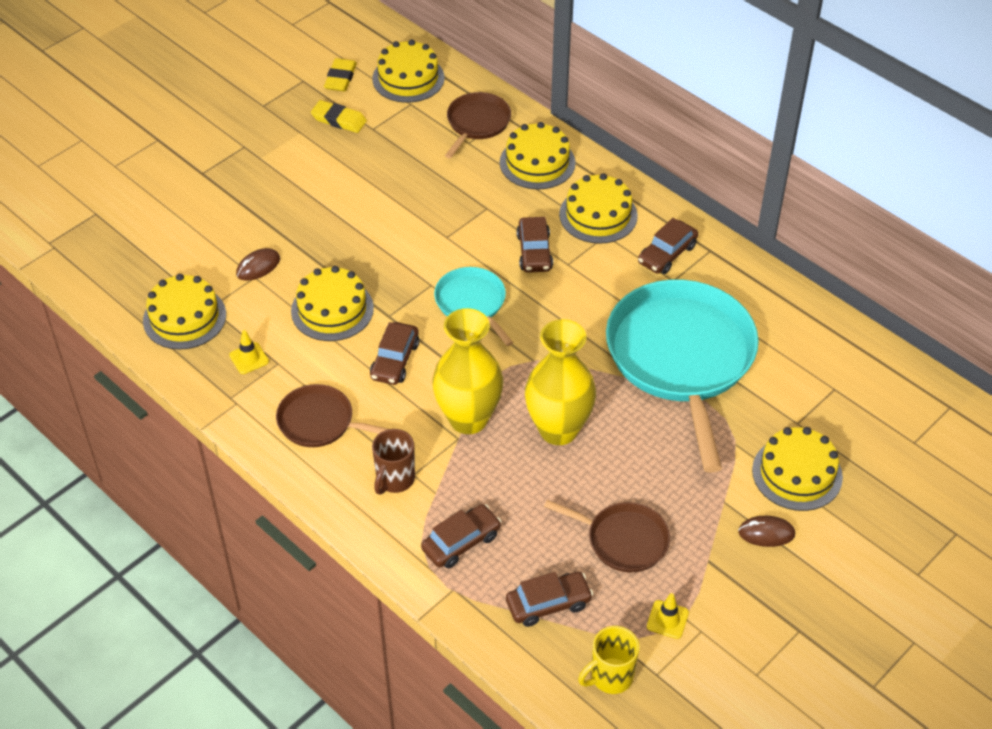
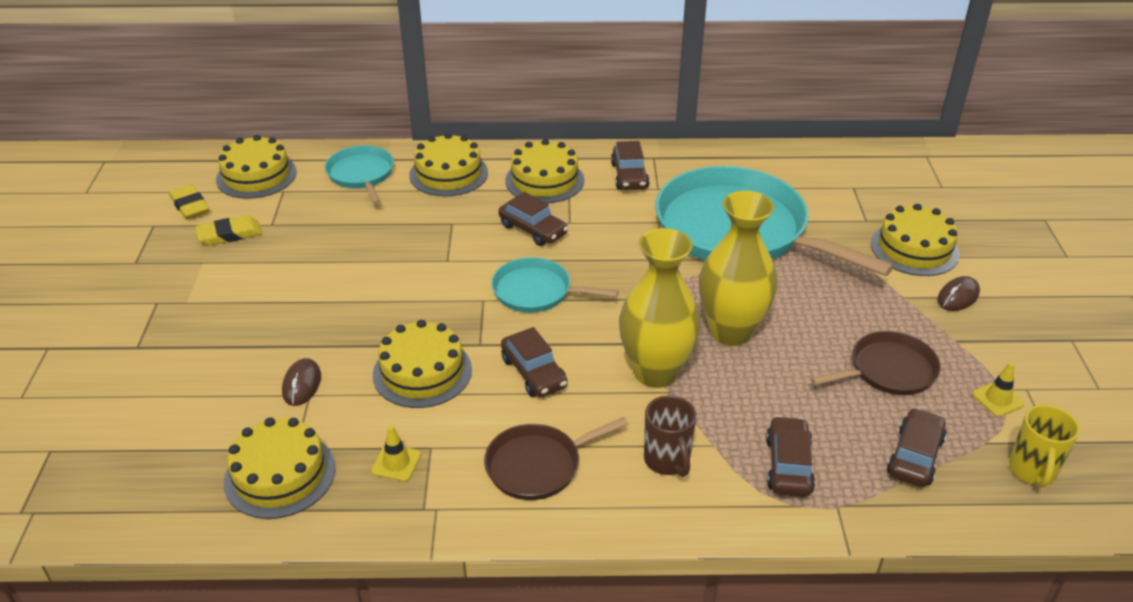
camera: 45 degrees left, 10 degrees down
brown pan [445,92,511,158] -> turquoise pan [325,146,394,204]

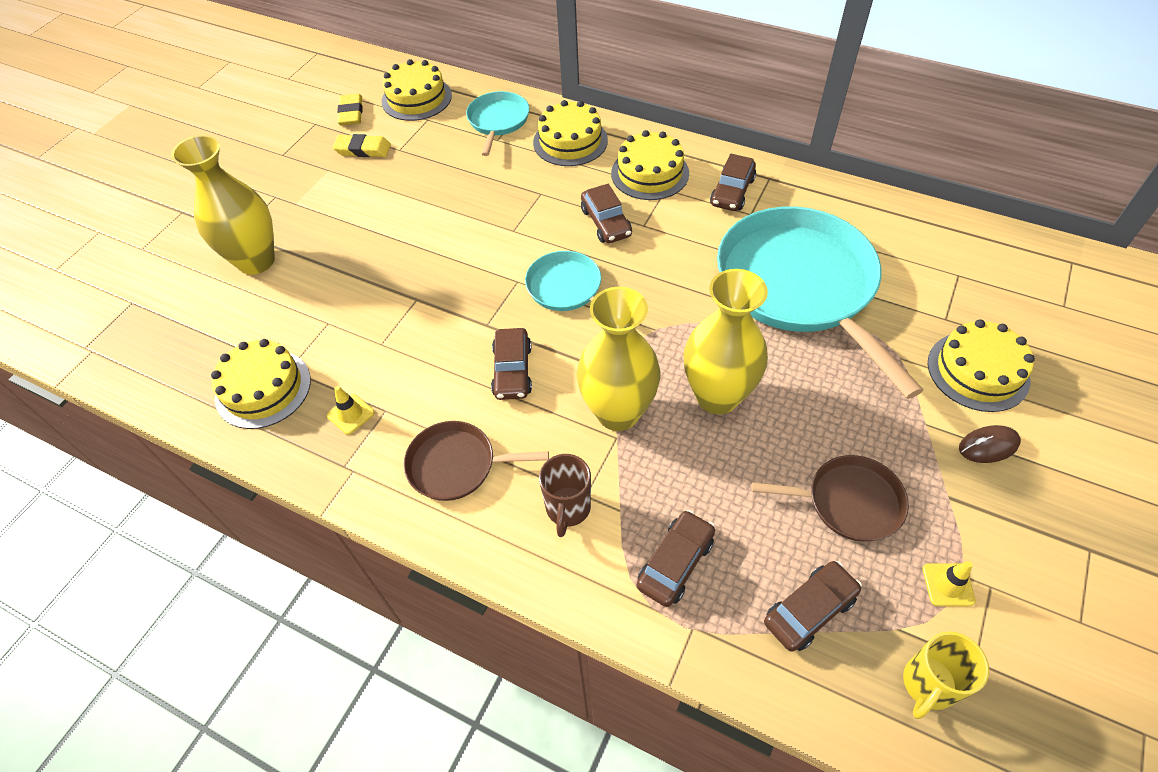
camera: 30 degrees right, 15 degrees up
brown mouse [282,358,321,406] -> none
yellow cake [373,320,472,408] -> none
none -> yellow vase [171,135,275,275]

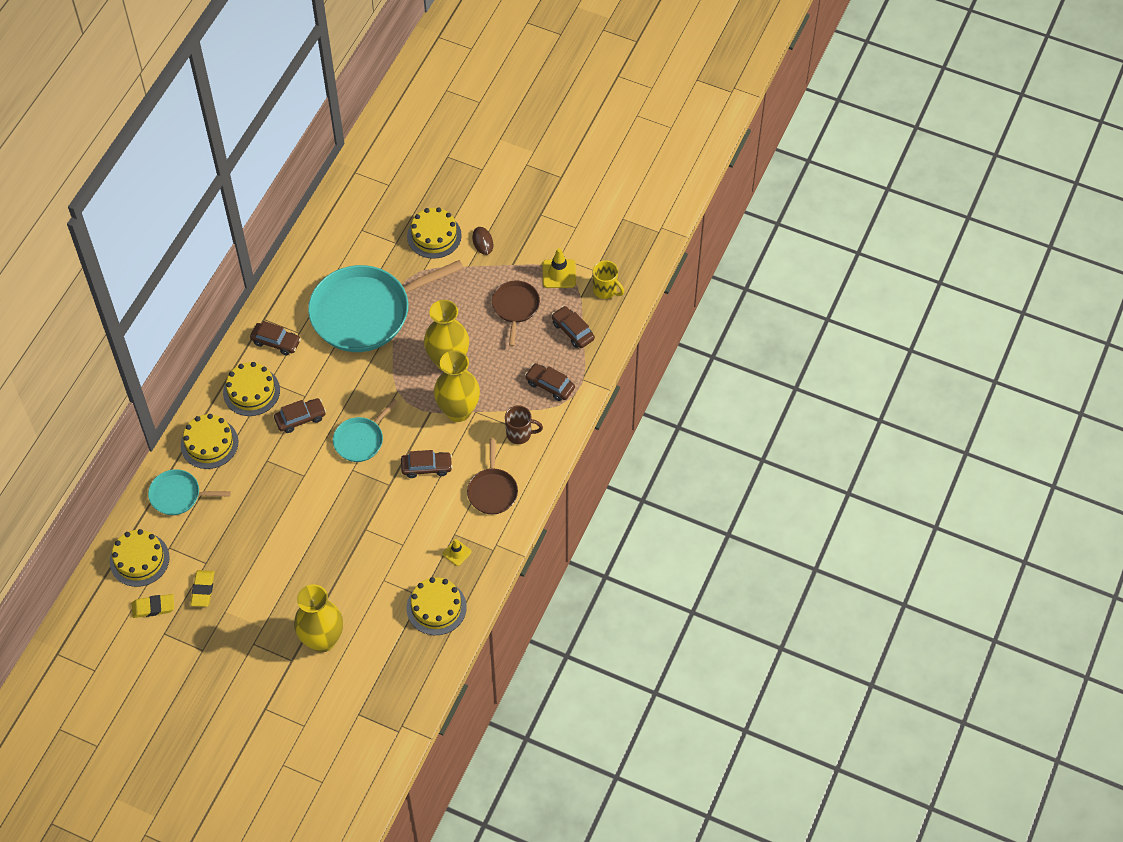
camera: 95 degrees left, 5 degrees up
yellow traffic cone [923,561,976,606] -> yellow traffic cone [543,248,576,288], size x1.60

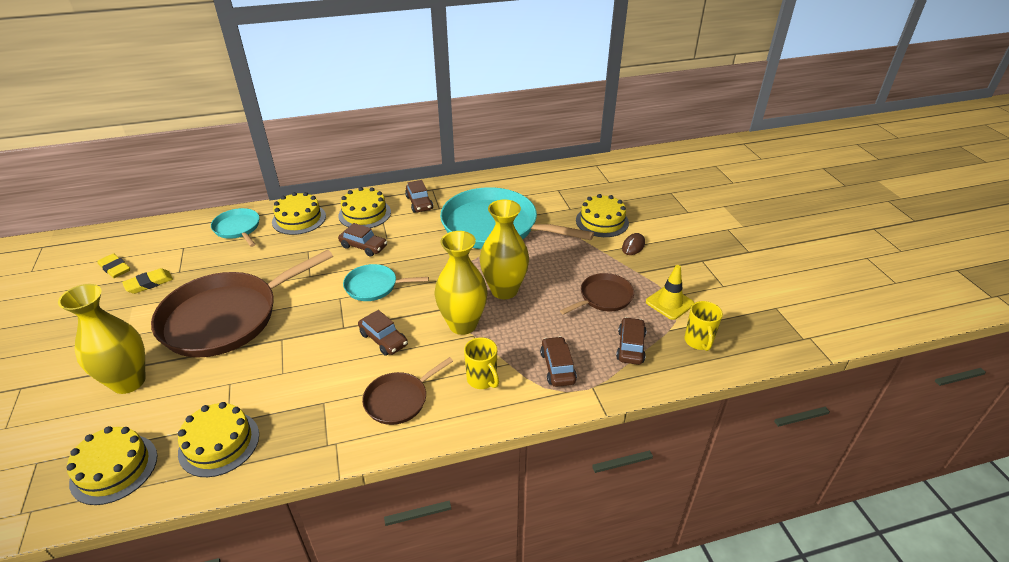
camera: 50 degrees right, 20 degrees down
yellow cake [110,529,170,587] -> yellow cake moved to [67,426,157,505]
yellow traffic cone [443,539,471,566] -> none
brown mug [505,405,543,444] -> yellow mug [464,337,499,389]
none -> brown pan [151,249,333,357]

